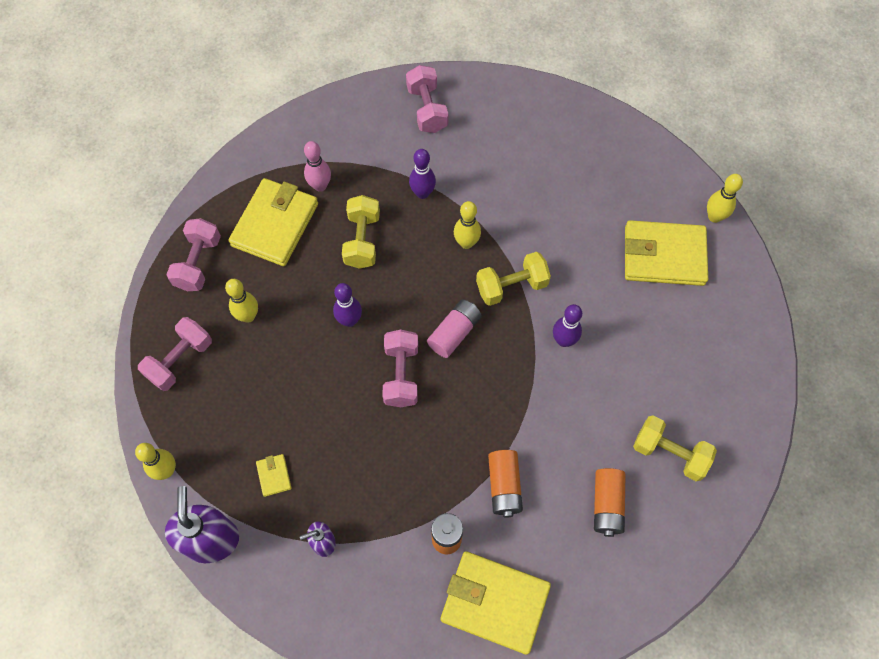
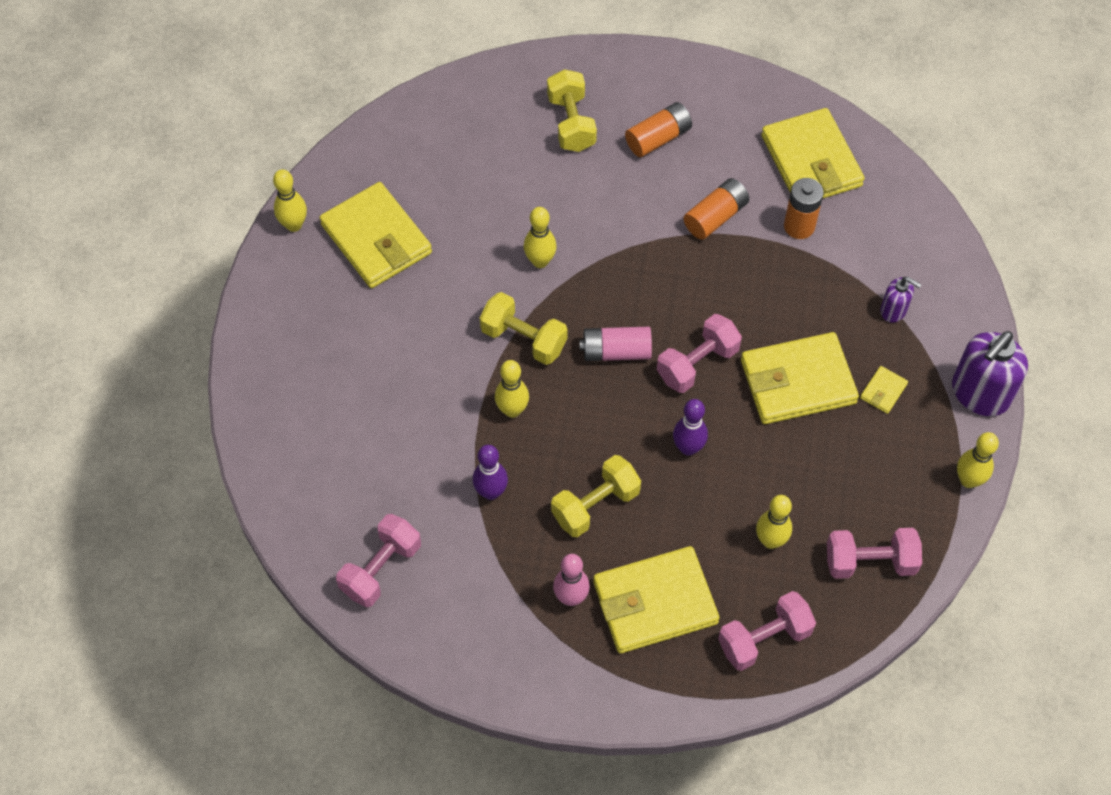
camera: 130 degrees left, 5 degrees down
purple bowling pin [553,304,582,347] -> yellow bowling pin [524,207,557,268]
none -> yellow wallet [741,332,859,424]

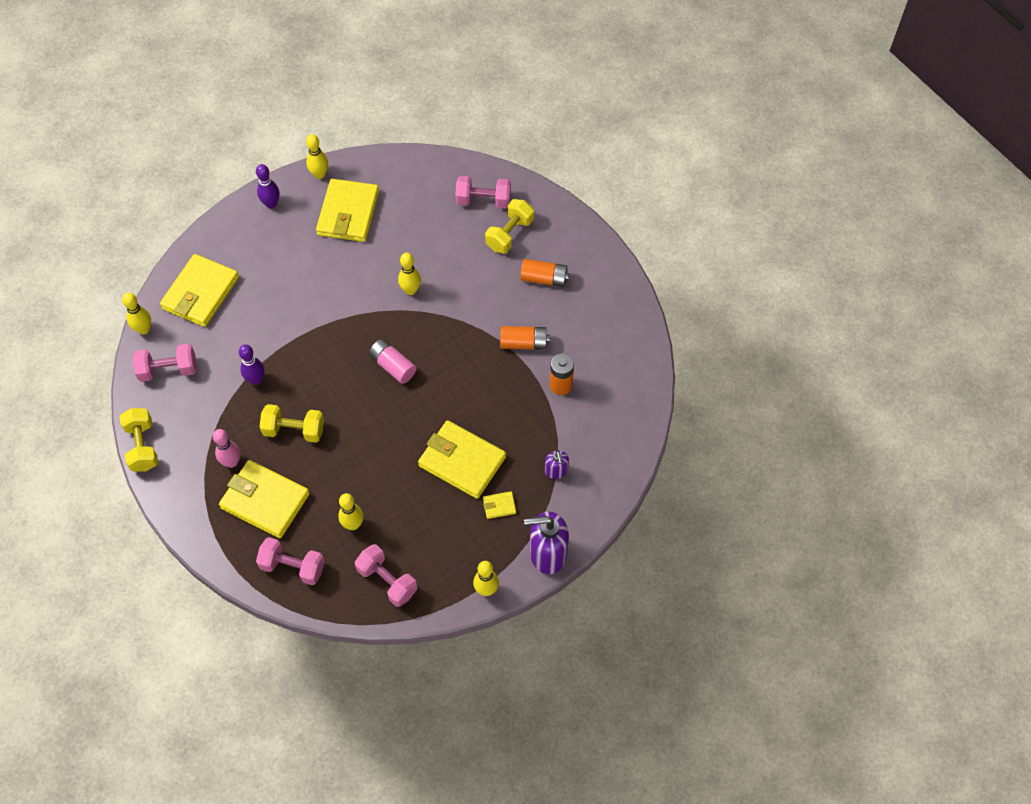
camera: 45 degrees right, 0 degrees up
yellow dumbbell [480,292,568,365] -> yellow dumbbell moved to [119,408,158,471]
yellow bowling pin [495,360,529,418] -> yellow bowling pin moved to [122,293,151,334]
pink dumbbell [657,314,742,393] -> pink dumbbell moved to [455,176,511,209]
purple bowling pin [673,399,708,456] -> purple bowling pin moved to [256,164,279,208]
yellow wallet [761,108,865,198] -> yellow wallet moved to [160,254,239,327]

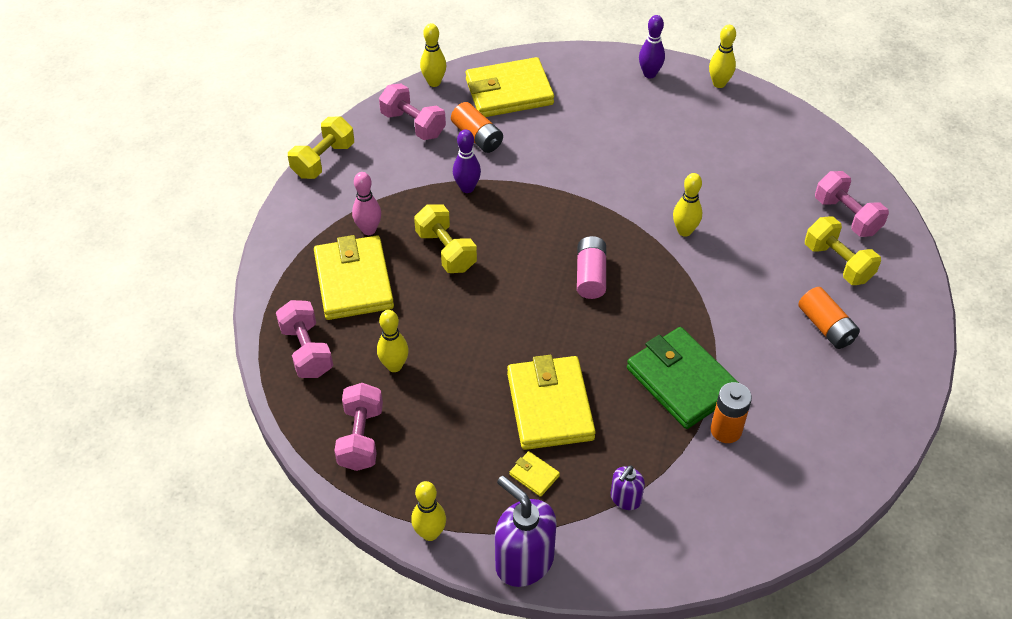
camera: 50 degrees right, 10 degrees down
yellow wallet [316,179,379,242] -> none
yellow dumbbell [485,199,534,253] -> yellow dumbbell turned 60 degrees clockwise [805,217,881,285]
orange battery [500,326,550,350] -> orange battery moved to [451,102,503,153]
none -> green wallet [627,327,739,429]

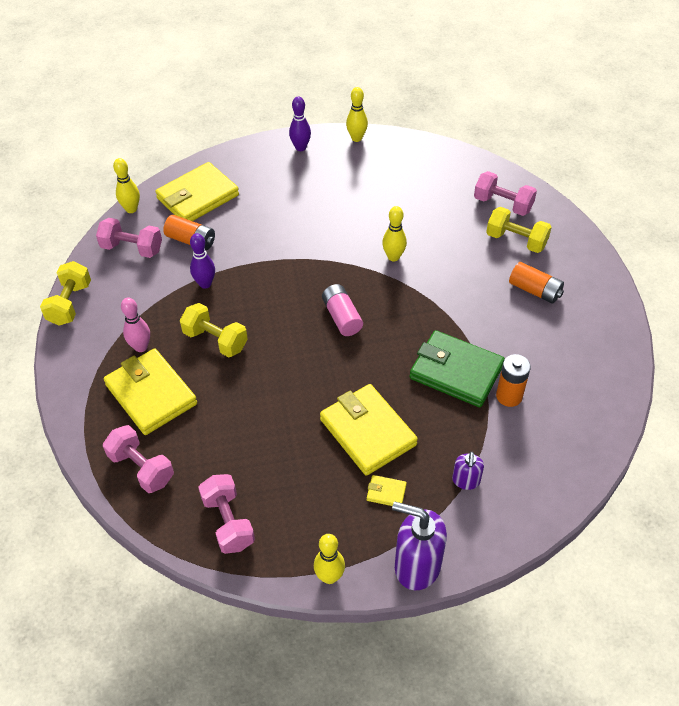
camera: 25 degrees left, 0 degrees up
yellow bowling pin [377,310,409,372] -> none

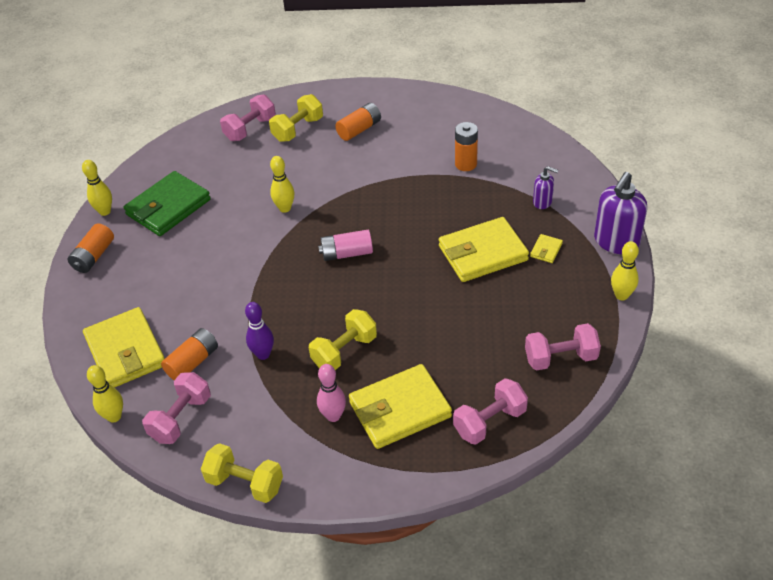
camera: 75 degrees left, 5 degrees down
purple bowling pin [289,97,311,151] -> orange battery [68,223,114,273]
green wallet [410,330,505,407] -> green wallet moved to [124,171,211,236]

